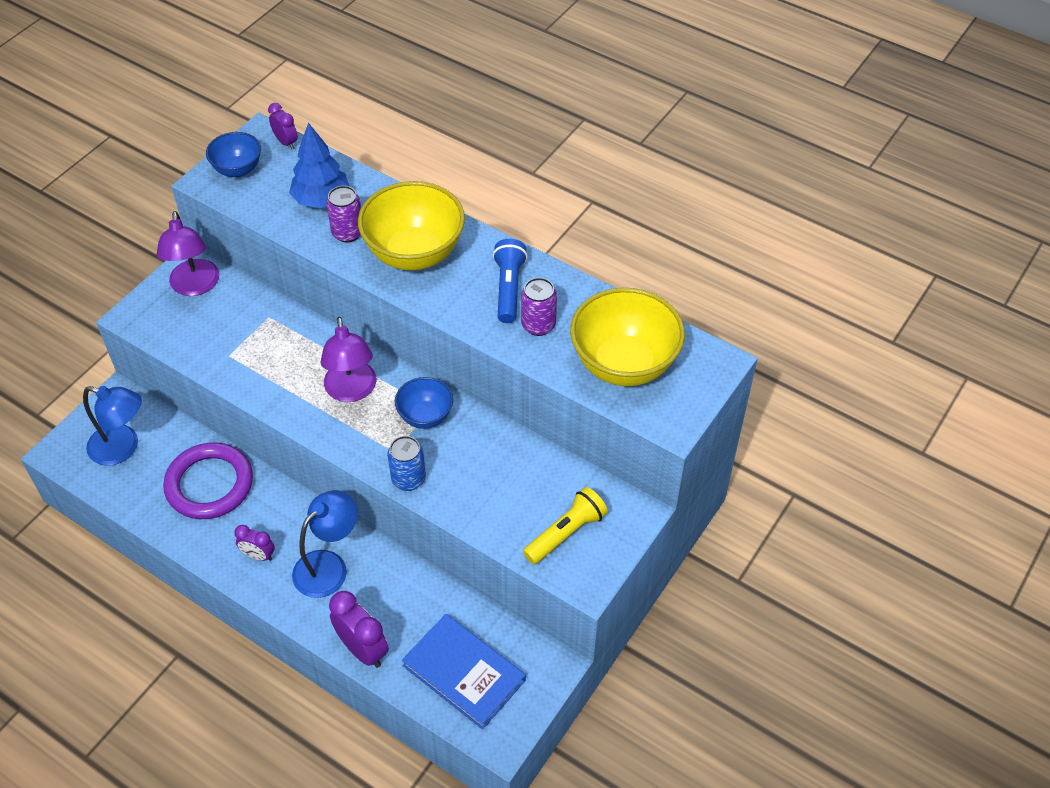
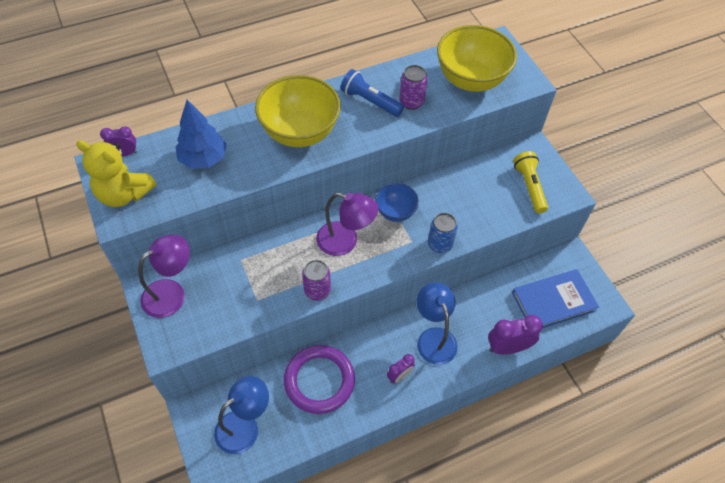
camera: 60 degrees left, 5 degrees up
purple lamp [157,211,220,296] -> purple lamp turned 60 degrees counterclockwise [138,234,190,318]
blue bowl [206,132,261,177] -> yellow teddy bear [76,140,156,207]
purple can [326,186,361,242] -> purple can moved to [302,260,331,301]

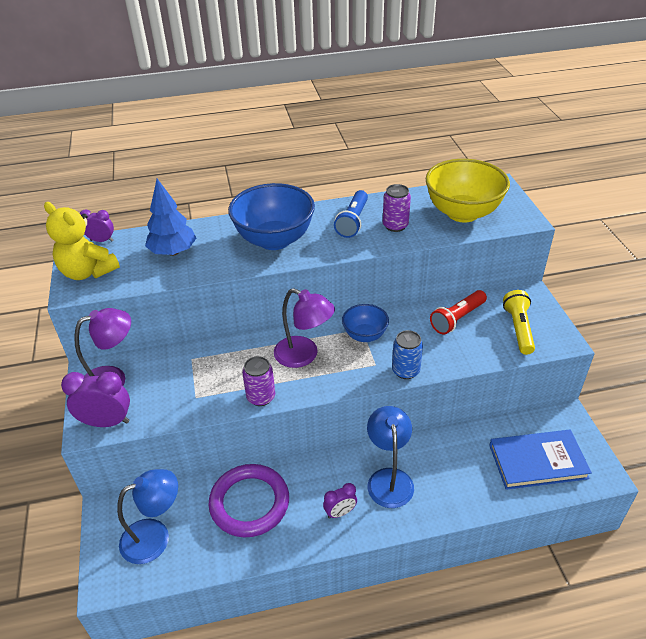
camera: 15 degrees right, 15 degrees down
yellow bowl [255,75,341,147] -> blue bowl [228,183,315,250]
blue flashlight [340,69,404,117] -> blue flashlight turned 120 degrees counterclockwise [334,190,368,238]
purple clock [488,315,543,354] -> purple clock moved to [61,372,130,427]
none -> red flashlight [430,290,487,334]

